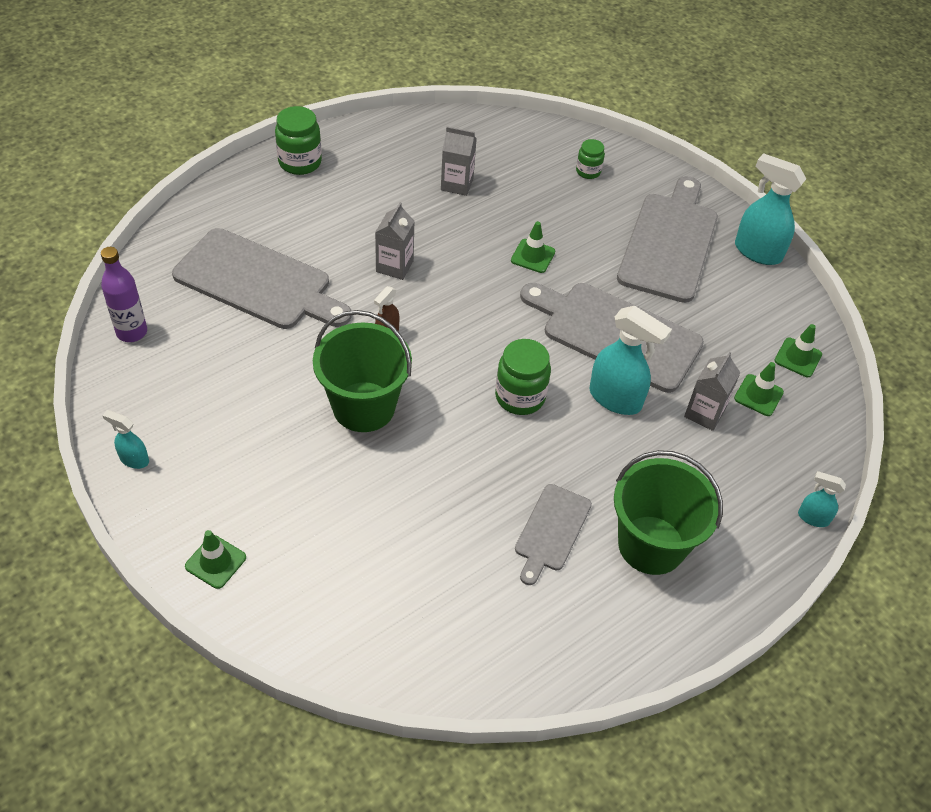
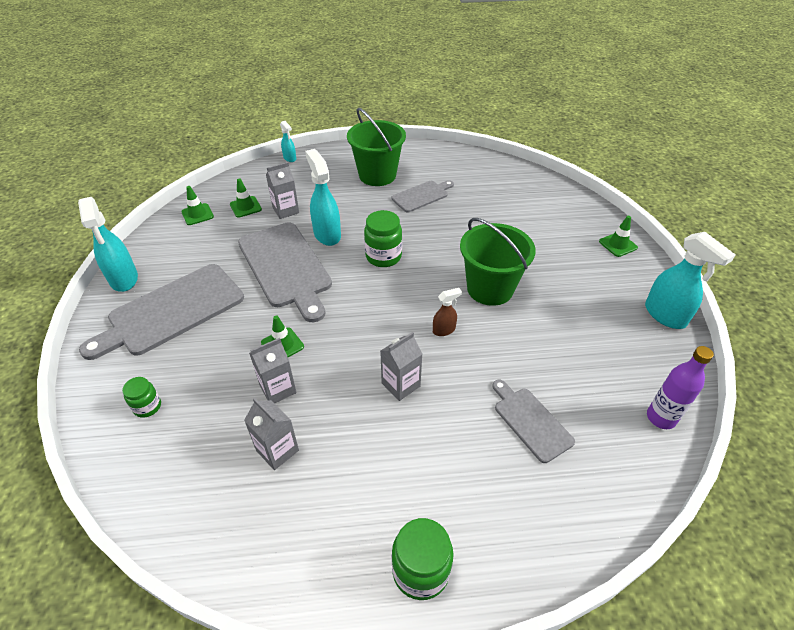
camera: 145 degrees left, 5 degrees down
turquoise spray bottle [102,410,149,469] -> turquoise spray bottle [645,232,735,329], size x1.90
grey cutting board [172,228,352,329] -> grey cutting board [492,380,575,463], size x0.54
none -> grey carton [249,338,297,403]

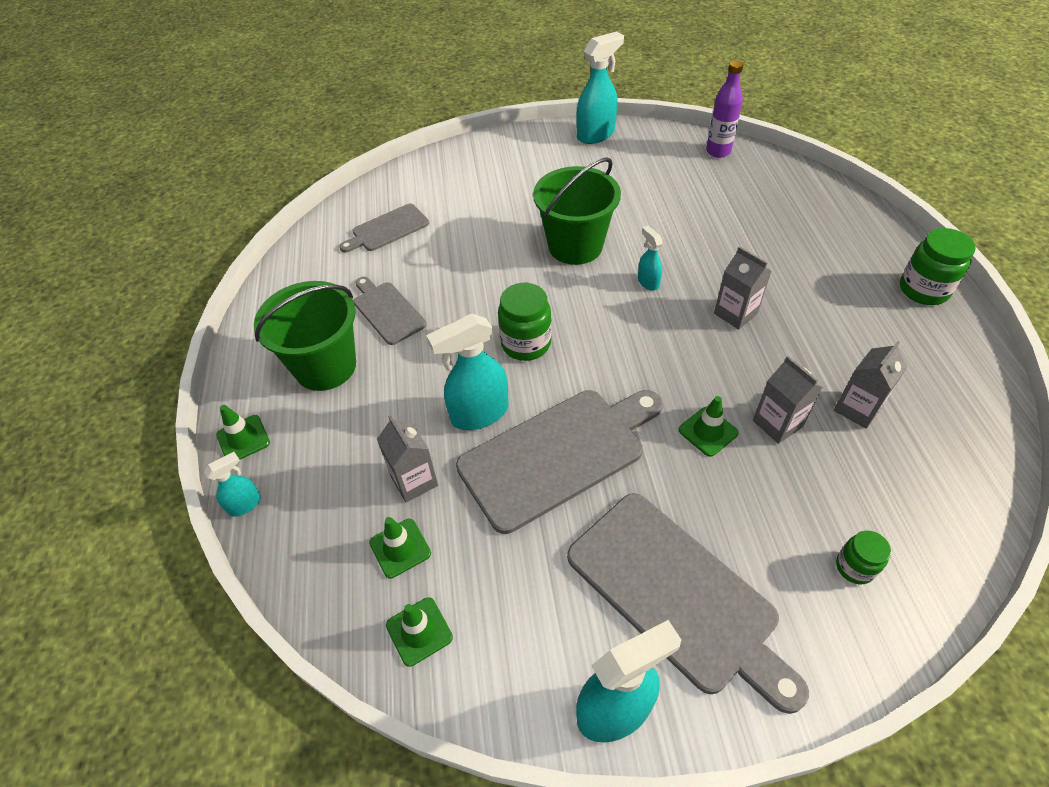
camera: 90 degrees left, 5 degrees up
brown spray bottle [433,288,462,336] -> turquoise spray bottle [638,226,663,291]
grey cutting board [492,380,575,463] -> grey cutting board moved to [339,203,429,252]
green traffic cone [599,216,638,257] -> green traffic cone moved to [216,405,270,460]

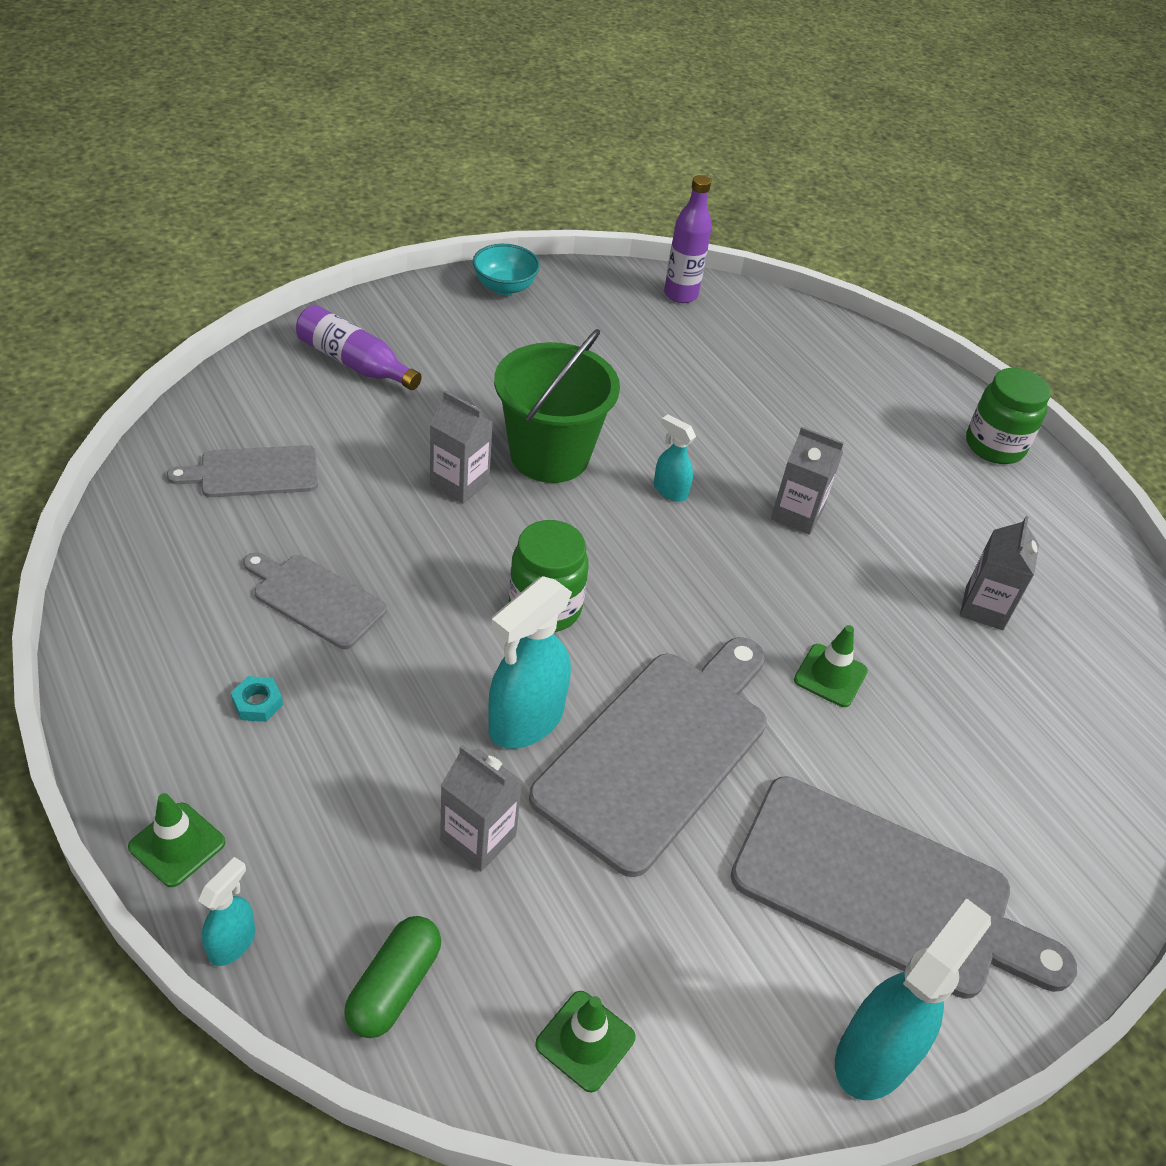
camera: 30 degrees left, 5 degrees down
green bucket [254,281,356,391] -> turquoise nut [231,676,283,722]
grey cutting board [339,203,429,252] -> grey cutting board turned 45 degrees clockwise [167,445,318,497]
green traffic cone [369,517,431,578] -> none
turquoise spray bottle [576,31,624,144] -> turquoise bowl [473,244,540,295]
grey carton [753,356,823,444] -> grey carton moved to [430,390,493,504]
green jar [836,531,891,584] -> none
none -> purple bottle [296,305,422,390]
none -> green capsule [344,916,441,1038]

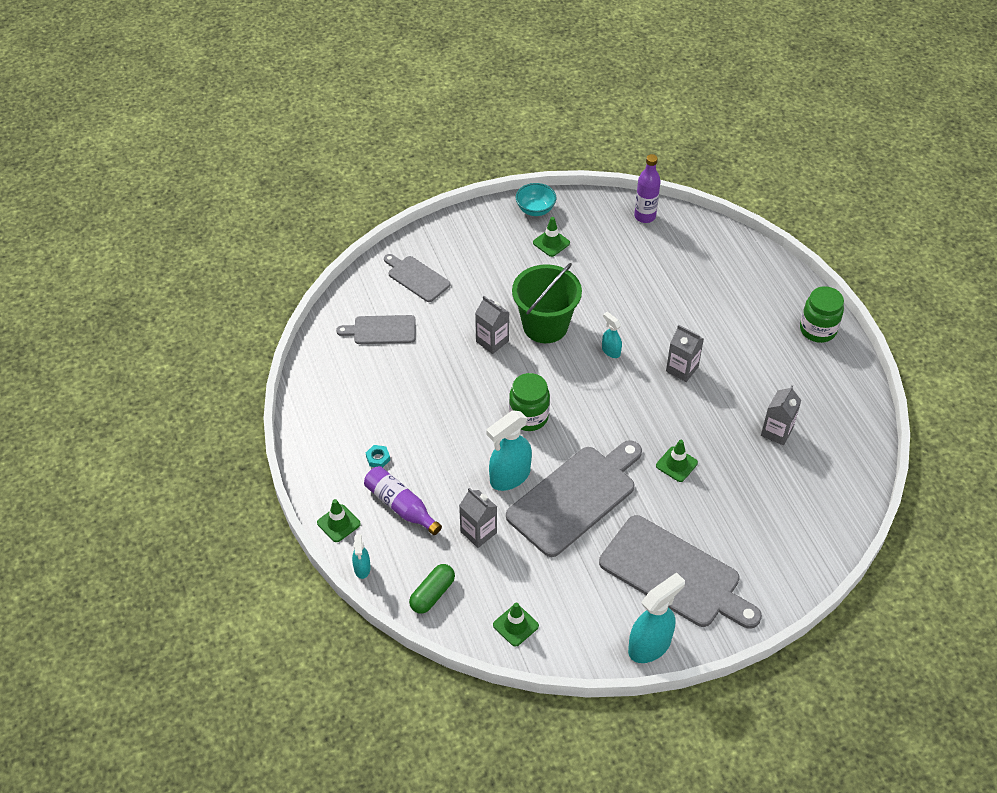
camera: 15 degrees right, 5 degrees up
turquoise spray bottle [198,857,255,966] -> turquoise spray bottle turned 135 degrees clockwise [352,534,371,579]
grey cutting board [243,552,387,649] -> grey cutting board moved to [384,254,450,302]
purple bottle [296,305,422,390] -> purple bottle moved to [364,466,442,535]
none -> green traffic cone [533,217,570,257]

